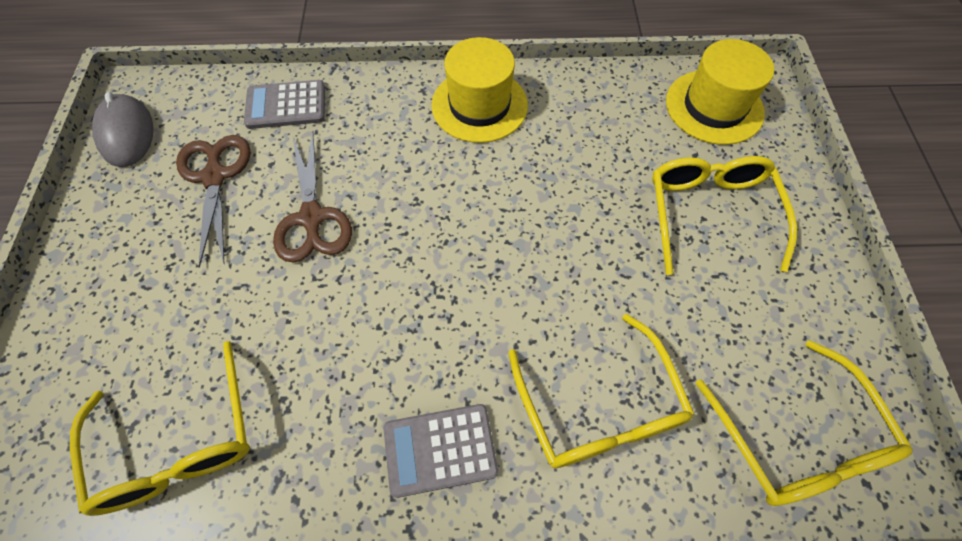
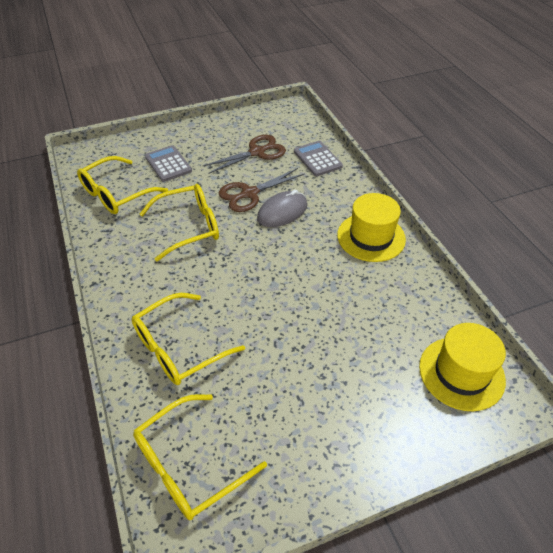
camera: 70 degrees right, 15 degrees down
grey mouse [92,92,153,167] -> grey mouse moved to [257,190,307,227]
grey calculator [383,404,498,498] -> grey calculator moved to [145,145,192,182]
yellow glasses [652,156,797,275] -> yellow glasses moved to [140,184,219,262]

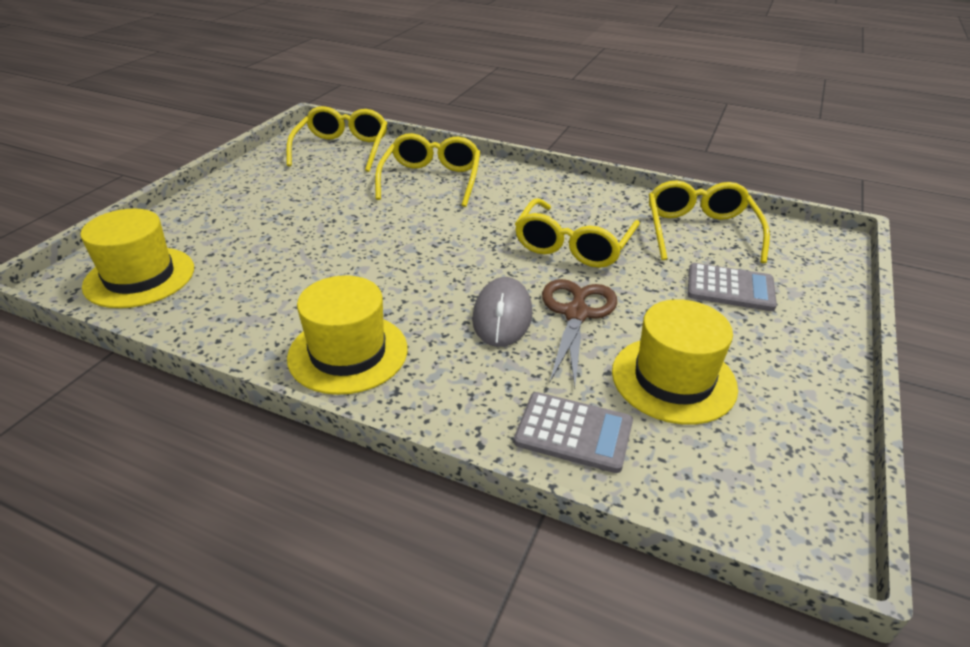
camera: 135 degrees right, 10 degrees down
brown scissors [203,135,286,174] -> yellow hat [612,299,738,425]

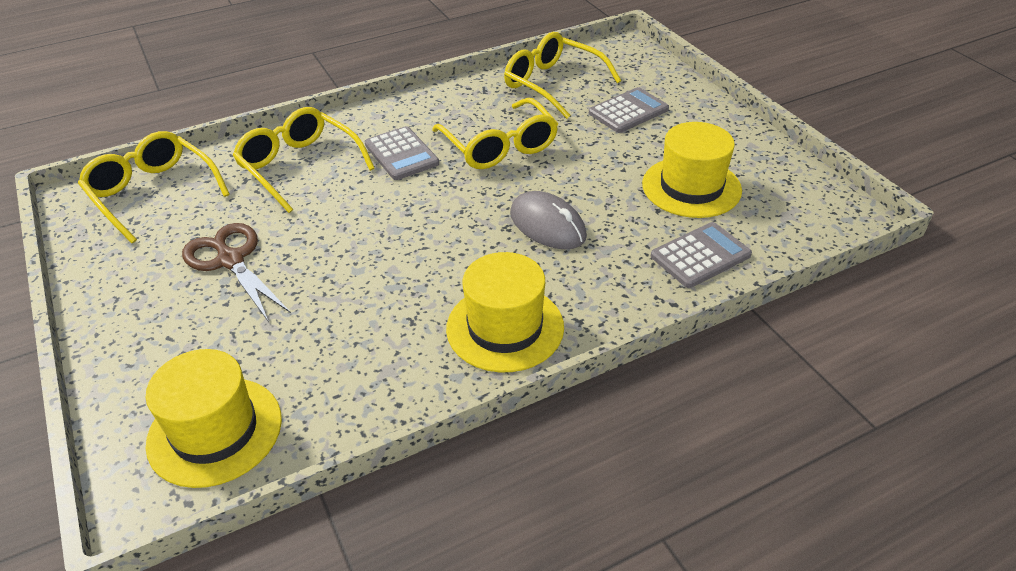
camera: 50 degrees left, 5 degrees up
brown scissors [542,279,617,387] -> brown scissors moved to [182,223,291,322]
none -> grey calculator [365,126,439,180]

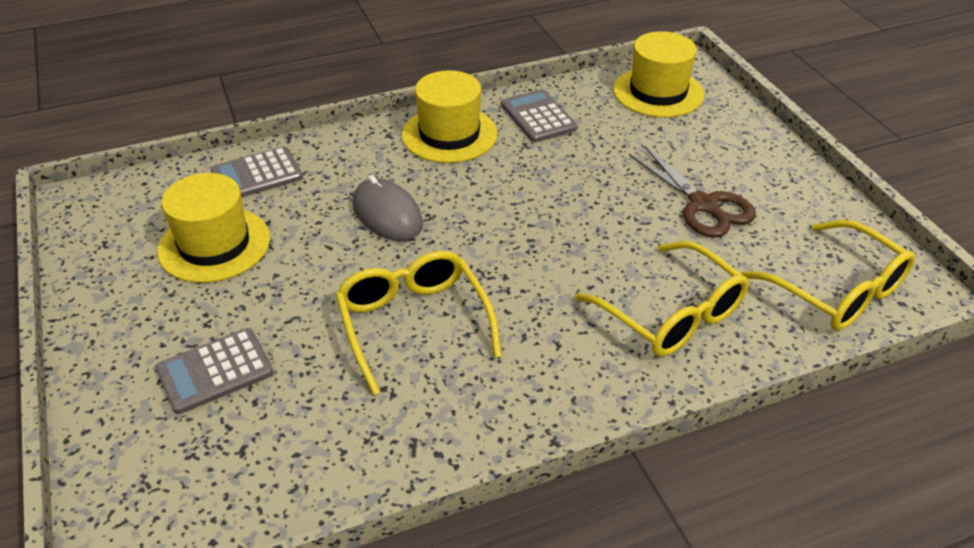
camera: 175 degrees left, 0 degrees up
grey calculator [365,126,439,180] -> grey calculator moved to [501,89,577,142]
yellow glasses [504,32,621,119] -> none

